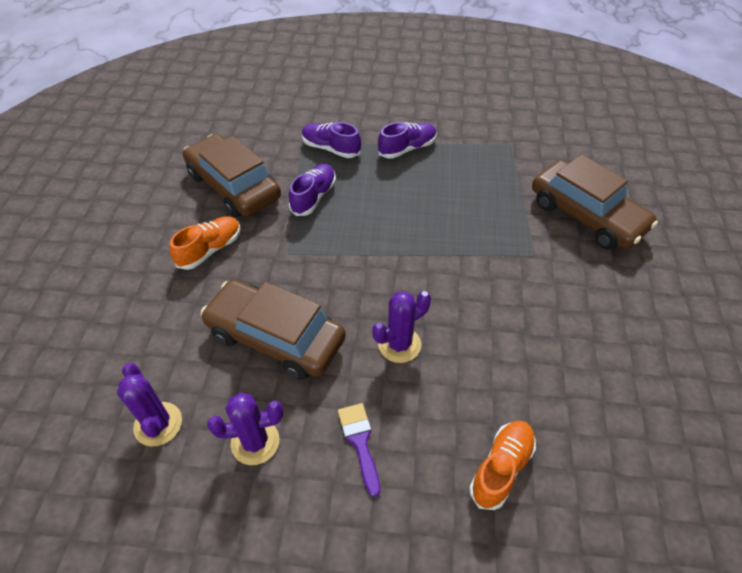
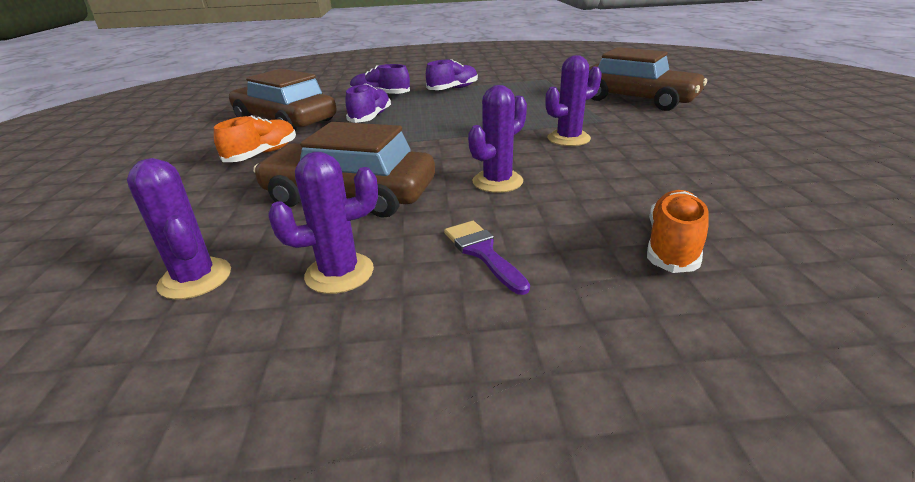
camera: 10 degrees left, 20 degrees down
none -> purple cactus [545,55,602,146]

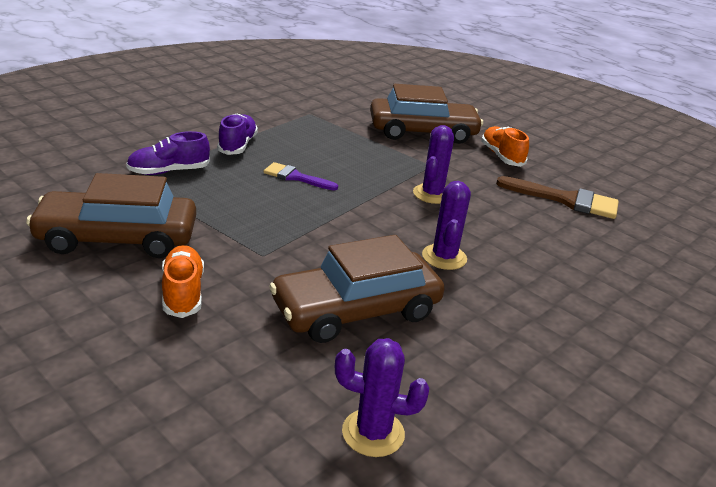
camera: 45 degrees left, 0 degrees up
purple cactus [268,152,378,294] -> none
purple shoe [345,83,391,123] -> none
purple brush [444,221,530,295] -> purple brush moved to [264,162,338,190]
orange shoe [647,190,709,273] -> orange shoe moved to [481,126,529,167]
none -> brown brush [496,176,619,219]

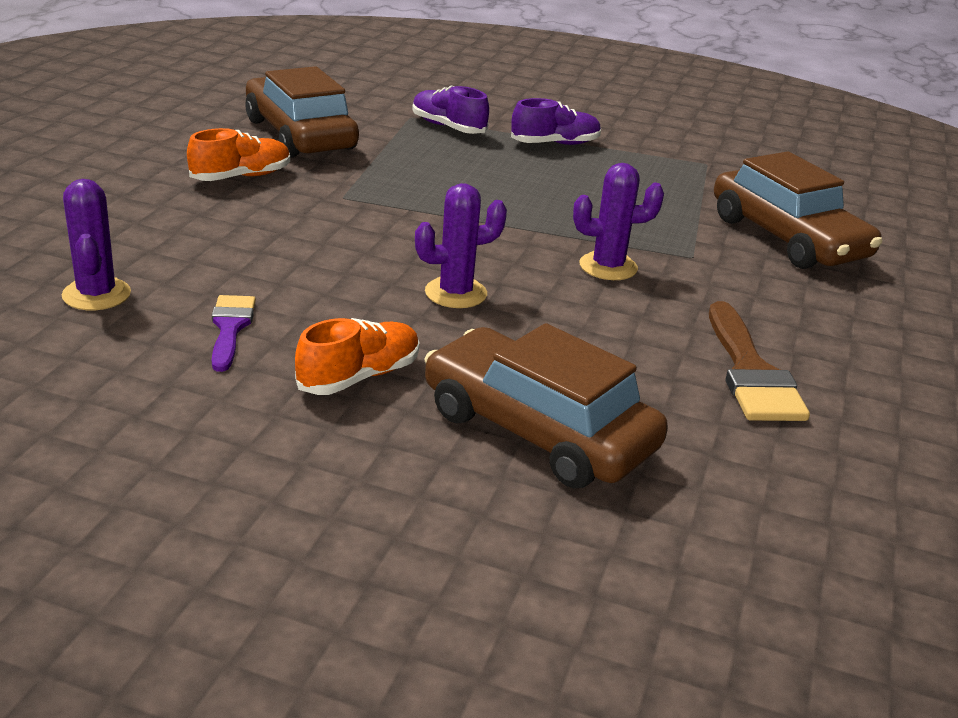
camera: 65 degrees right, 0 degrees up
purple brush [264,162,338,190] -> purple brush moved to [212,295,256,372]
brown car [269,235,445,343] -> brown car moved to [425,323,668,488]
orange shoe [481,126,529,167] -> orange shoe moved to [295,318,420,395]

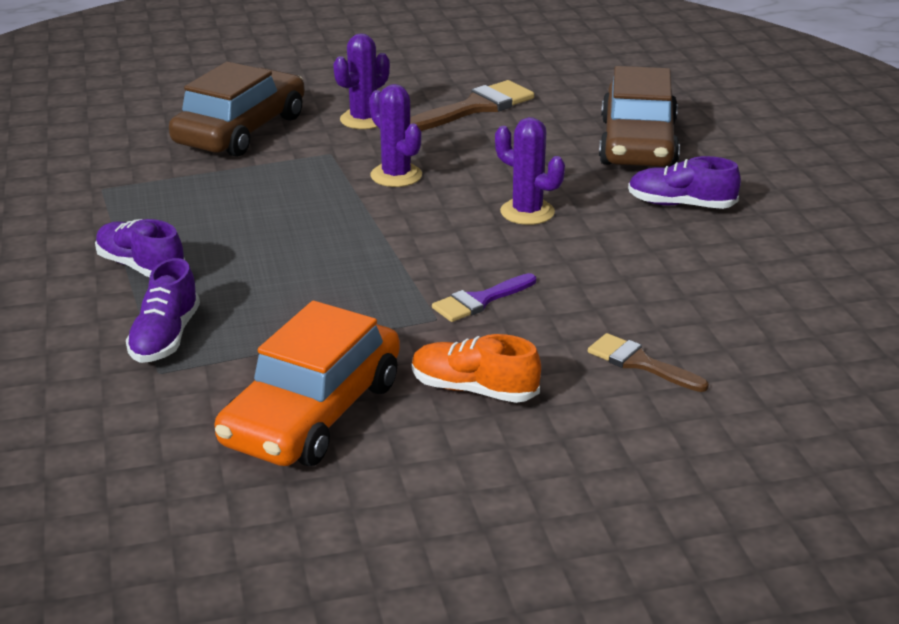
camera: 120 degrees left, 0 degrees up
purple cactus [62,179,131,310] -> purple cactus moved to [333,33,390,129]
purple brush [212,295,256,372] -> purple brush moved to [432,273,536,322]
brown car [245,66,359,158] -> orange car [214,301,400,466]
orange shoe [295,318,420,395] -> purple shoe [628,156,741,209]
none -> brown brush [588,333,709,392]

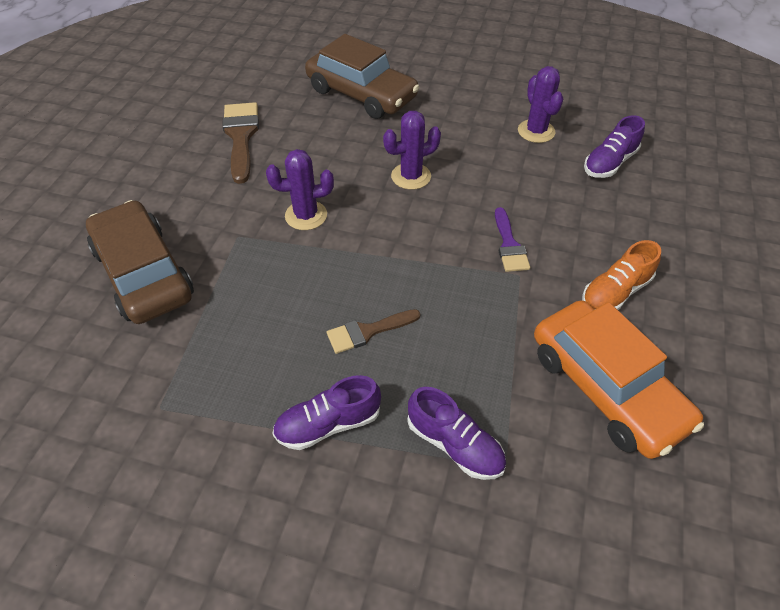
camera: 60 degrees left, 20 degrees up
purple cactus [333,33,390,129] -> purple cactus moved to [518,66,563,143]
brown brush [588,333,709,392] -> brown brush moved to [327,309,420,354]
purple shoe [628,156,741,209] -> purple shoe moved to [584,115,645,178]

